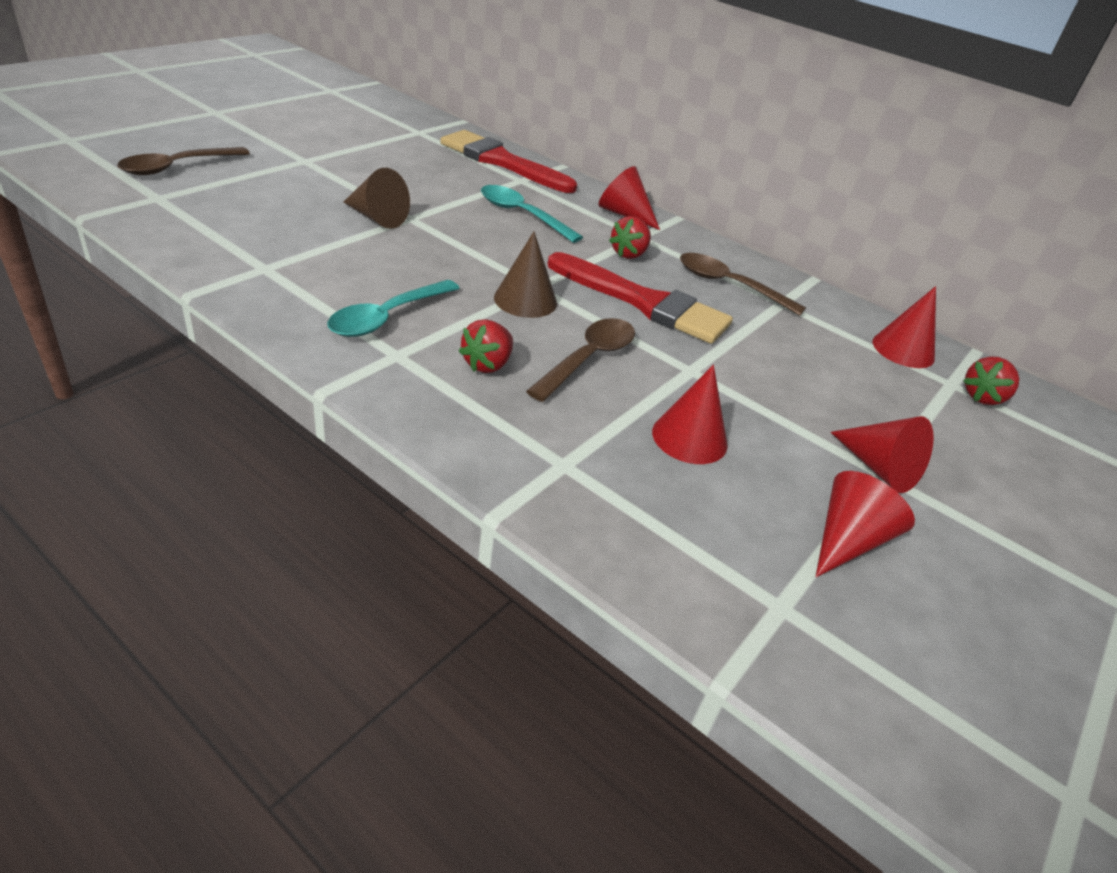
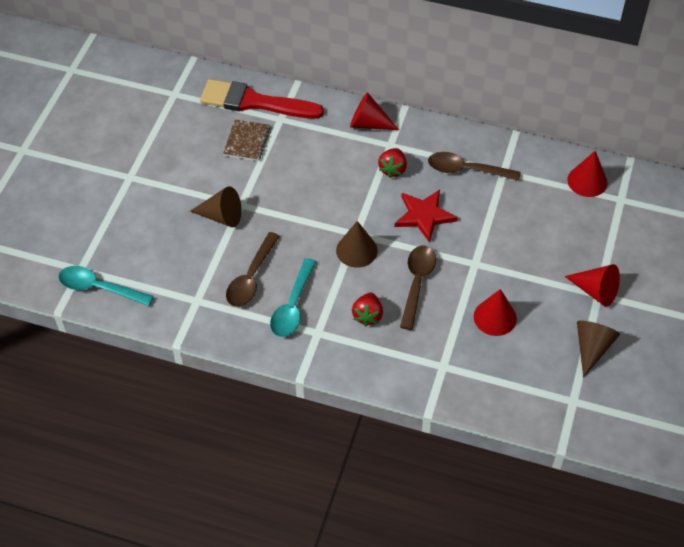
camera: 15 degrees left, 15 degrees up
brown spoon [117,147,250,175] -> brown spoon moved to [226,232,280,307]
turquoise spoon [481,185,583,243] -> turquoise spoon moved to [58,266,154,306]
red brush [548,252,733,344] -> red star [395,190,458,242]
red cone [816,471,915,577] -> brown cone [577,321,620,378]
red strawberry [963,356,1019,405] -> none
none -> brown notebook [223,120,270,161]

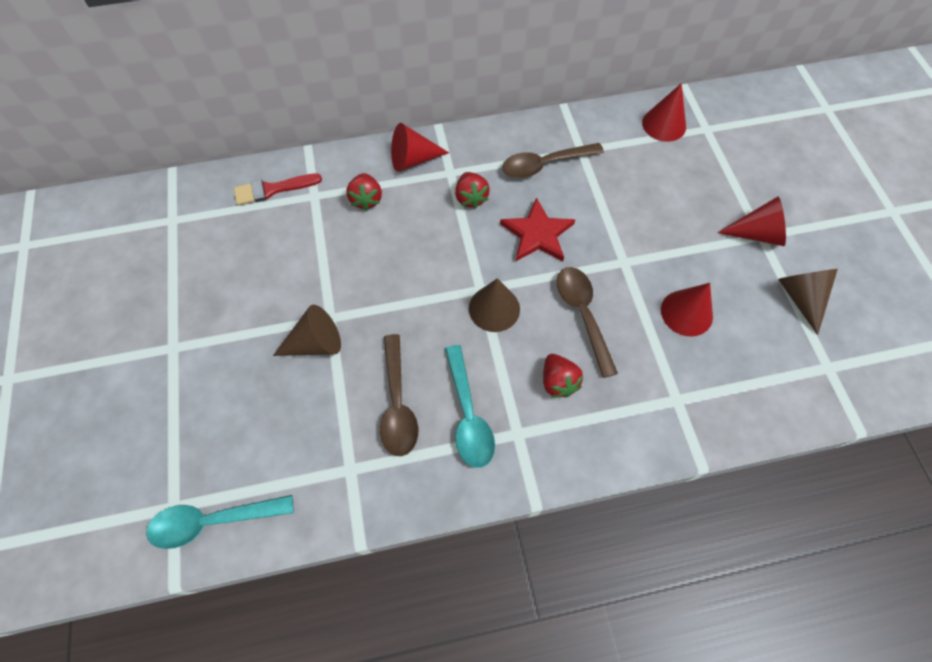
camera: 30 degrees left, 10 degrees up
red brush [200,79,324,119] -> red brush [234,173,322,205], size x0.57
brown notebook [223,120,270,161] -> none
none -> red strawberry [346,173,382,211]

